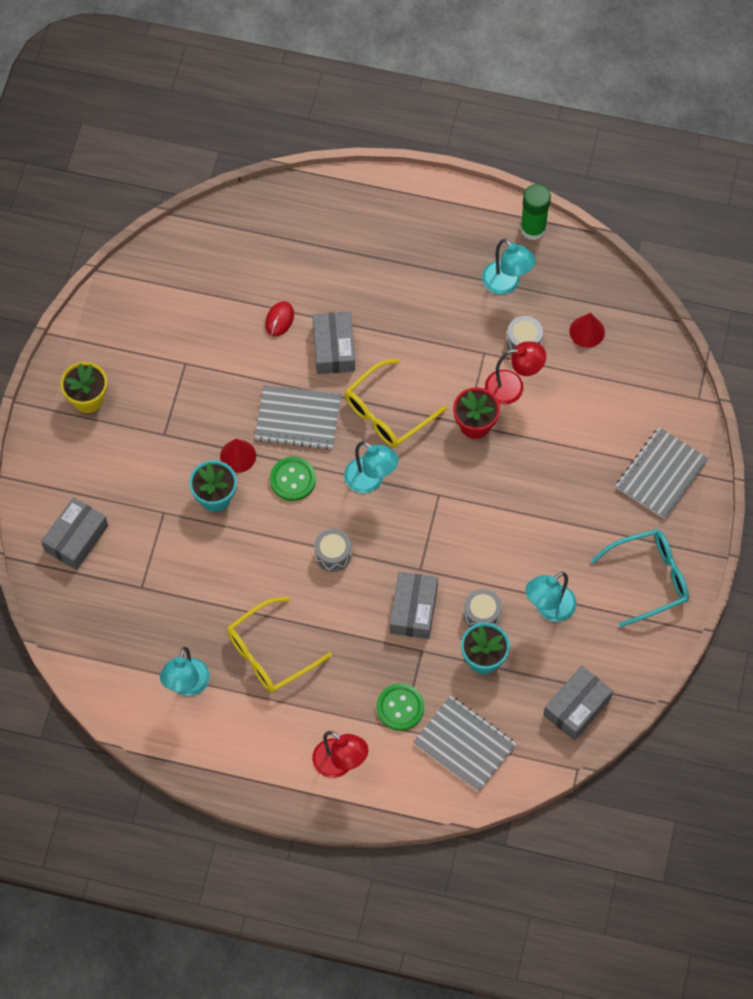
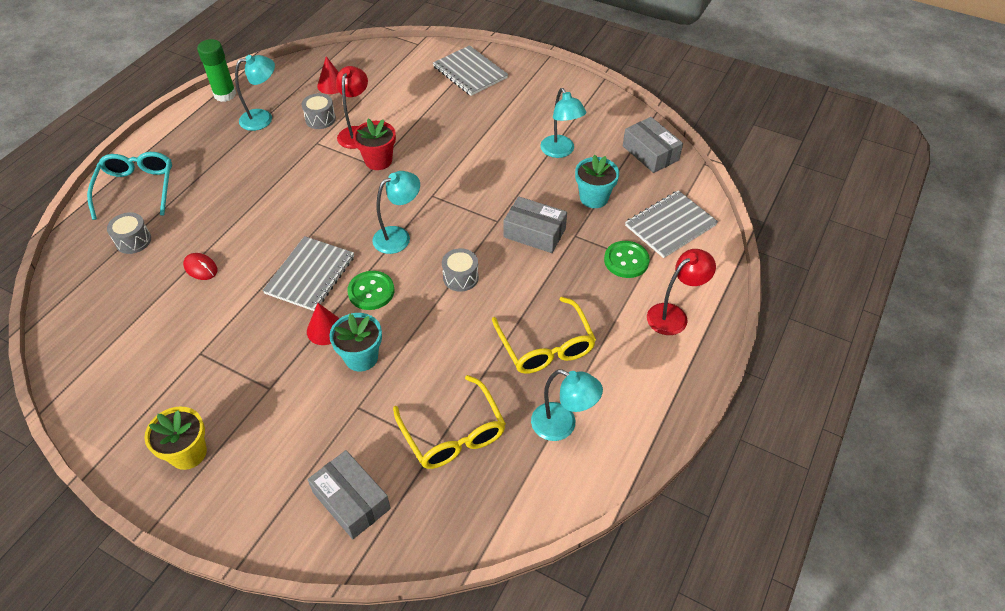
camera: 75 degrees left, 15 degrees down
grey box [312,312,355,374] -> none
yellow glasses [345,359,447,448] -> yellow glasses moved to [393,375,506,469]
grey drum [464,589,502,627] -> grey drum moved to [107,212,151,254]
turquoise glasses [591,529,689,628] -> turquoise glasses moved to [87,152,172,220]

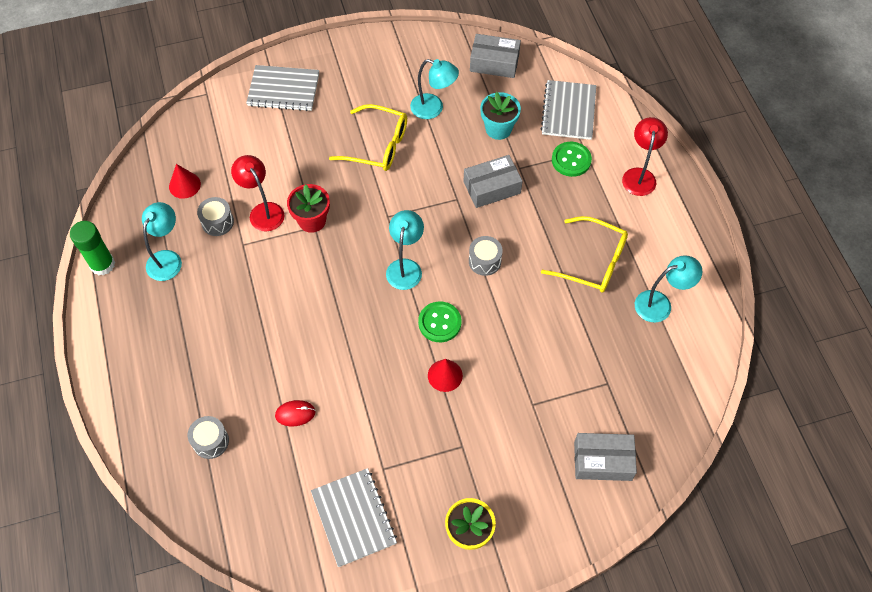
camera: 45 degrees left, 10 degrees up
turquoise glasses [87,152,172,220] -> none
grey notebook [262,236,354,311] -> grey notebook moved to [311,468,397,567]
turquoise flower pot [329,313,382,372] -> none
yellow glasses [393,375,506,469] -> yellow glasses moved to [329,104,407,171]

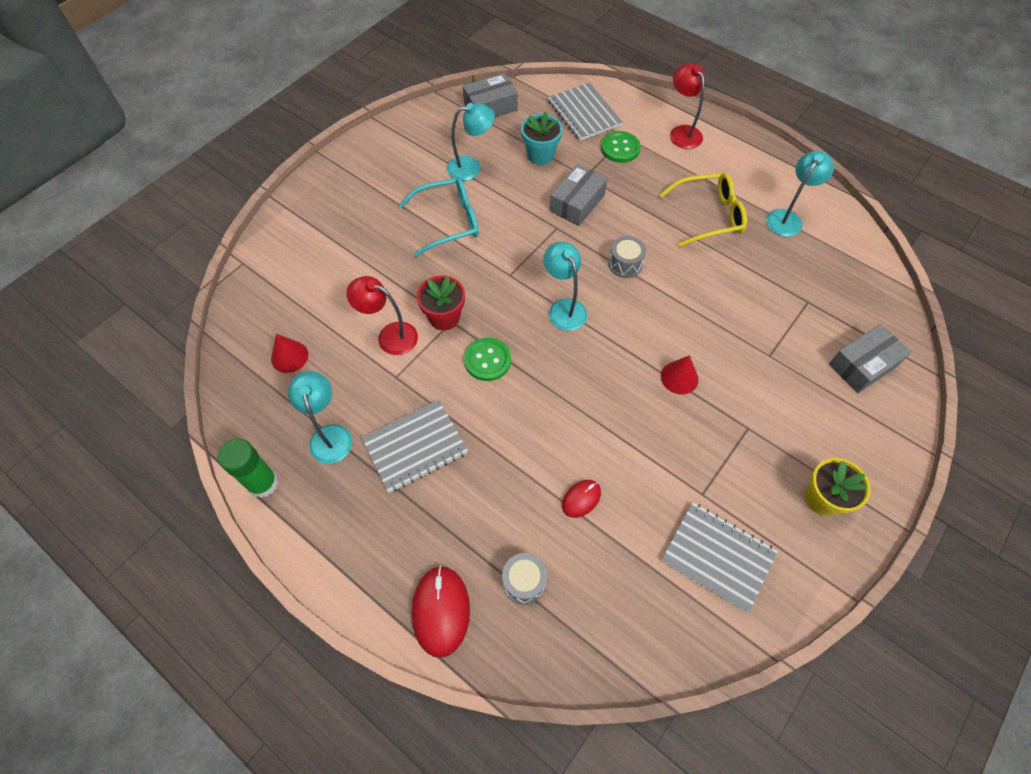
camera: 35 degrees left, 0 degrees up
grey drum [197,197,234,236] -> none
grey notebook [246,65,319,111] -> grey notebook moved to [361,400,468,493]
yellow glasses [329,104,407,171] -> turquoise glasses [399,178,479,257]
green button [418,301,462,342] -> green button moved to [464,338,511,381]
none -> red mouse [412,565,470,658]

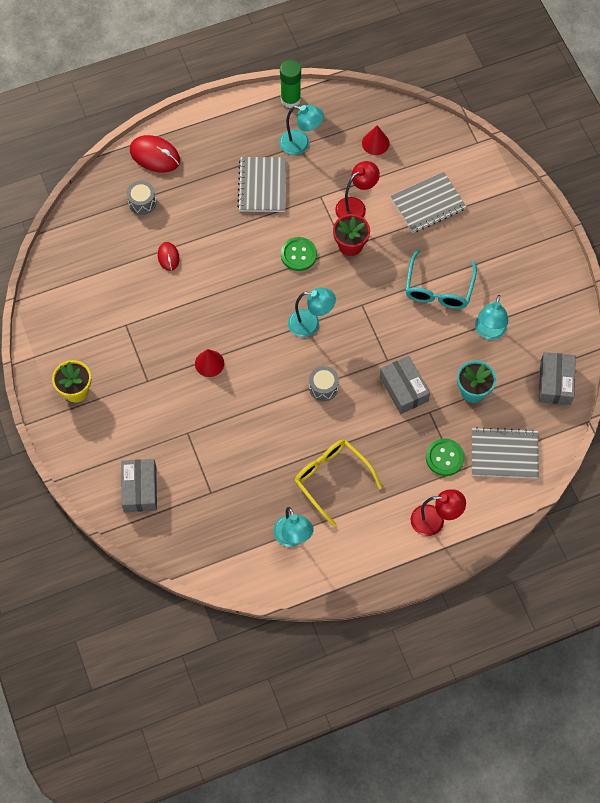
camera: 120 degrees right, 5 degrees up
yellow glasses [659,173,747,247] -> yellow glasses turned 120 degrees clockwise [295,440,382,527]
grey notebook [661,502,778,613] -> grey notebook moved to [391,172,467,233]

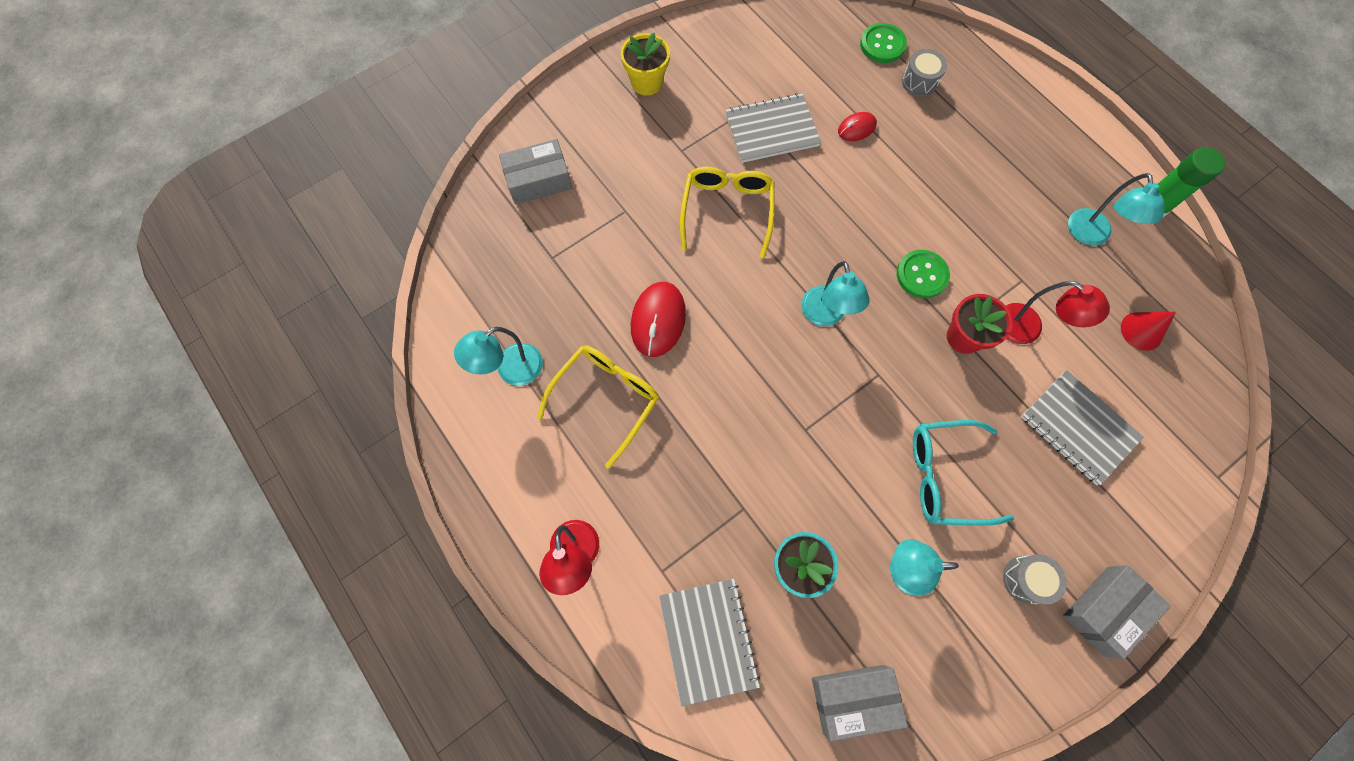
camera: 75 degrees right, 5 degrees up
red mouse [130,135,180,172] -> red mouse moved to [631,282,686,357]
red cone [195,349,224,377] -> yellow glasses [680,167,775,258]
grey notebook [237,157,286,212] -> grey notebook moved to [725,93,821,163]
grey drum [309,366,339,401] -> grey drum moved to [1003,554,1067,604]
grey box [380,356,430,414] -> grey box moved to [1063,565,1171,659]
green button [426,438,465,476] -> green button moved to [860,23,907,63]

